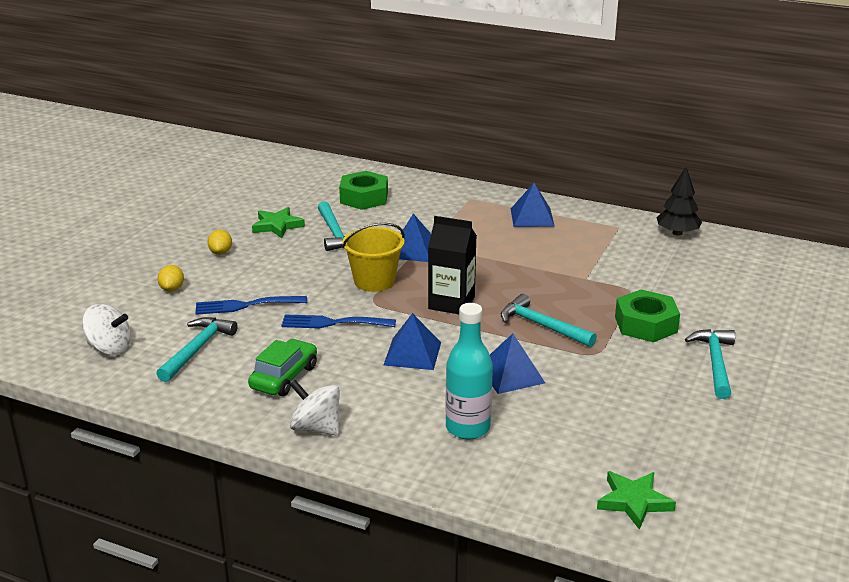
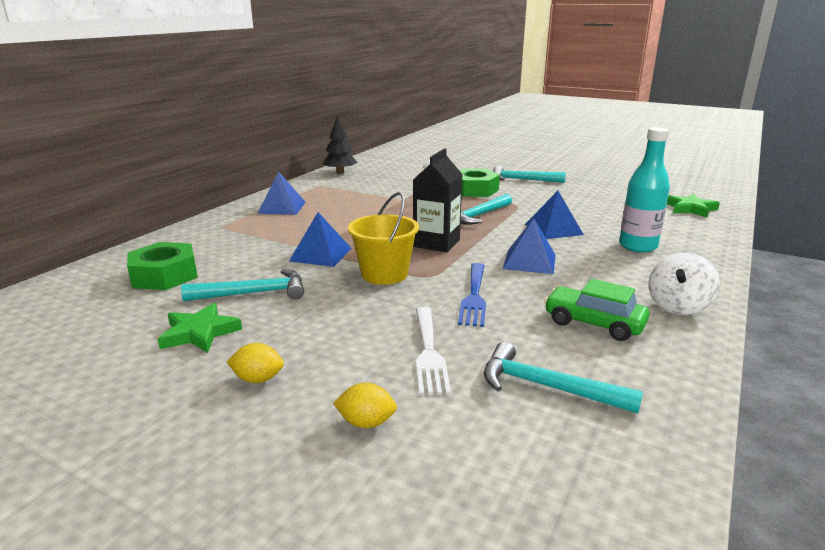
camera: 85 degrees left, 5 degrees down
white spinning top [82,304,131,355] -> none
blue fork [195,296,307,315] -> white fork [416,307,451,395]

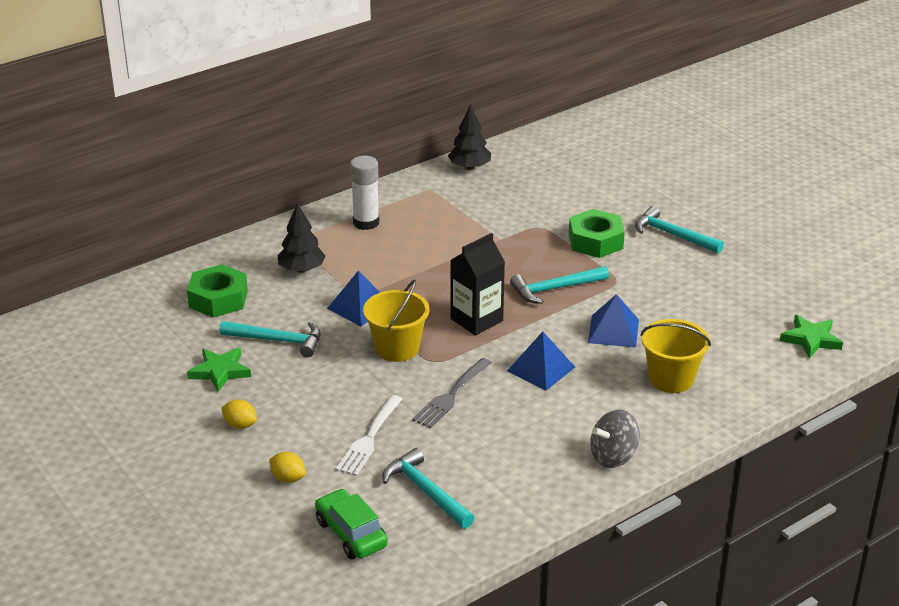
camera: 25 degrees right, 10 degrees up
blue pyramid [257,172,306,215] -> white glue stick [350,156,379,230]
blue fork [458,263,486,327] -> grey fork [412,358,492,428]
green car [544,279,650,341] -> green car moved to [315,488,388,559]
turquoise bottle [619,127,670,253] -> yellow bucket [640,319,711,393]
white spinning top [648,253,720,315] -> grey spinning top [590,410,640,468]
none -> black tree [277,203,326,273]

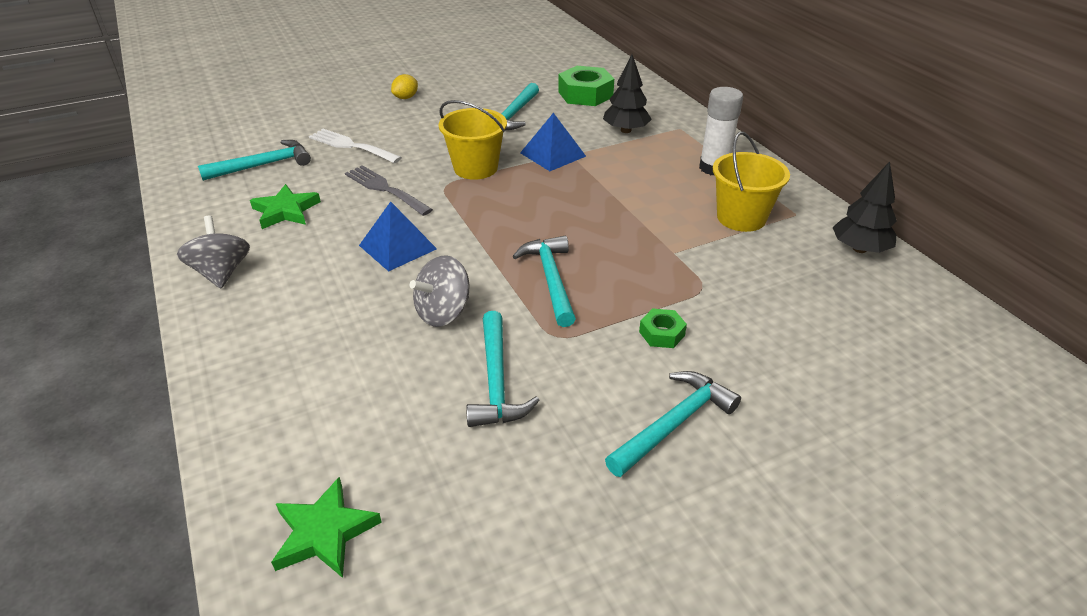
camera: 100 degrees right, 5 degrees up
green star [187,347,251,392] -> green star moved to [250,184,321,229]
yellow lemon [269,452,306,483] -> none
green car [315,488,388,559] -> none
black carton [450,233,505,336] -> none
green nut [569,209,625,258] -> green nut [639,308,687,348], size x0.52
blue pyramid [588,294,639,348] -> grey spinning top [410,255,470,327]
yellow bucket [640,319,711,393] -> yellow bucket moved to [713,132,790,232]
none -> turquoise hammer [466,311,540,427]

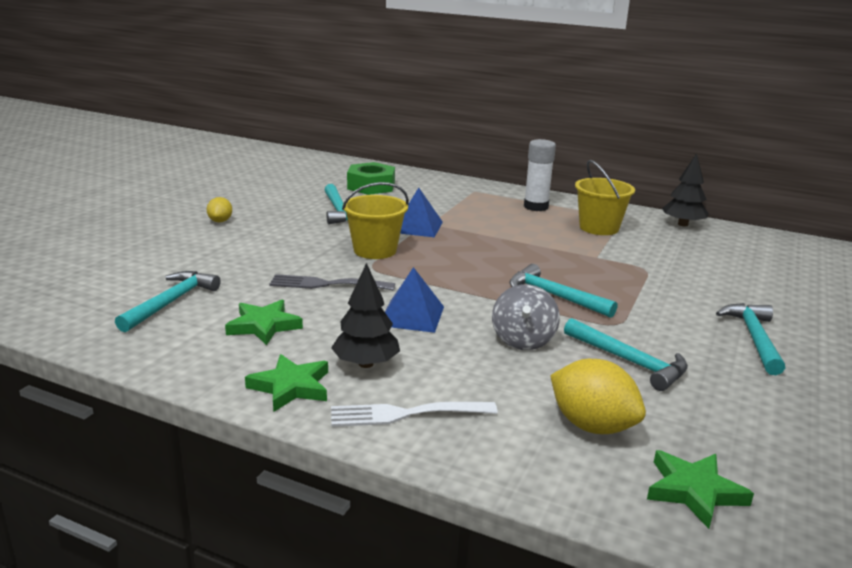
camera: 40 degrees left, 15 degrees down
grey spinning top [177,216,250,289] -> green star [245,354,328,412]
white fork [309,129,402,163] -> white fork moved to [331,402,498,427]
black tree [603,55,652,133] -> black tree moved to [331,263,400,368]
green nut [639,308,687,348] -> none
none -> yellow lemon [550,359,646,434]

